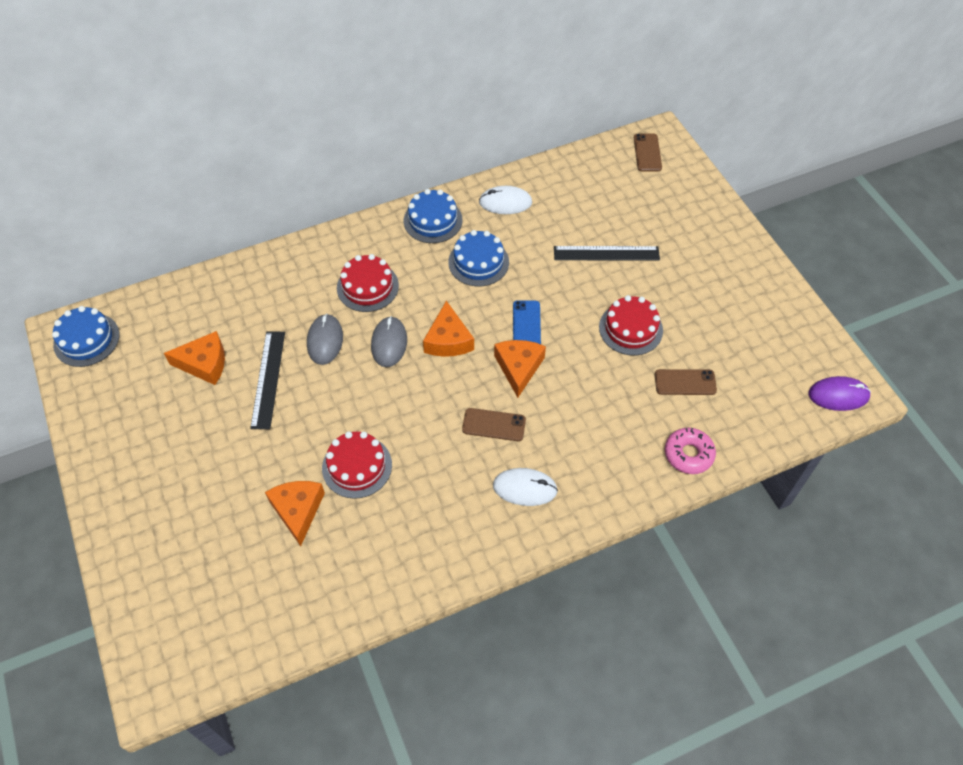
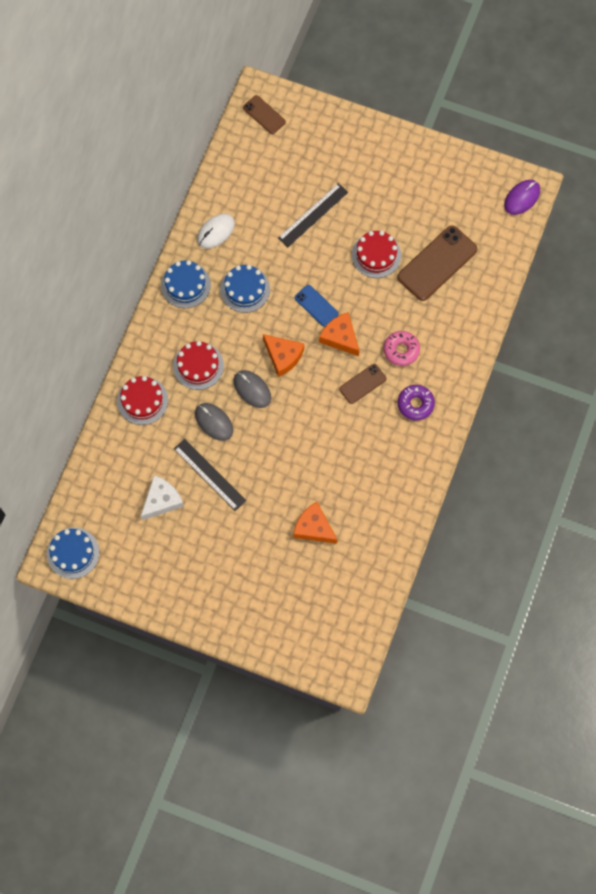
camera: 45 degrees left, 15 degrees up
orange cheese [164,331,225,385] -> white cheese [141,475,184,520]
red cake [322,431,392,499] -> red cake moved to [117,376,168,425]
white mouse [493,468,558,506] -> purple donut [398,385,435,421]
brown phone [655,369,717,395] -> brown phone [397,226,478,301], size x1.83
pink donut [665,428,716,474] -> pink donut moved to [383,331,420,366]

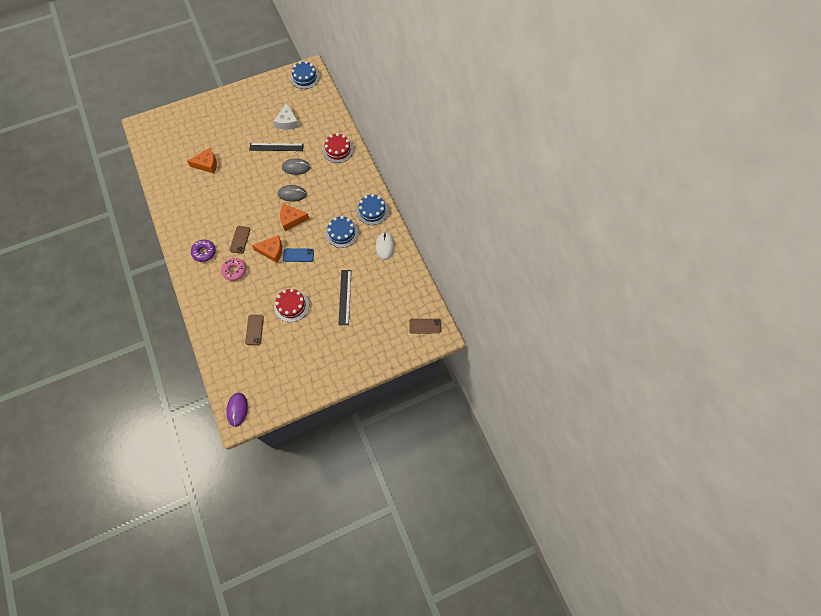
camera: 135 degrees right, 5 degrees down
red cake [173,341,224,390] -> none
brown phone [397,226,478,301] -> brown phone [245,315,264,345], size x0.55

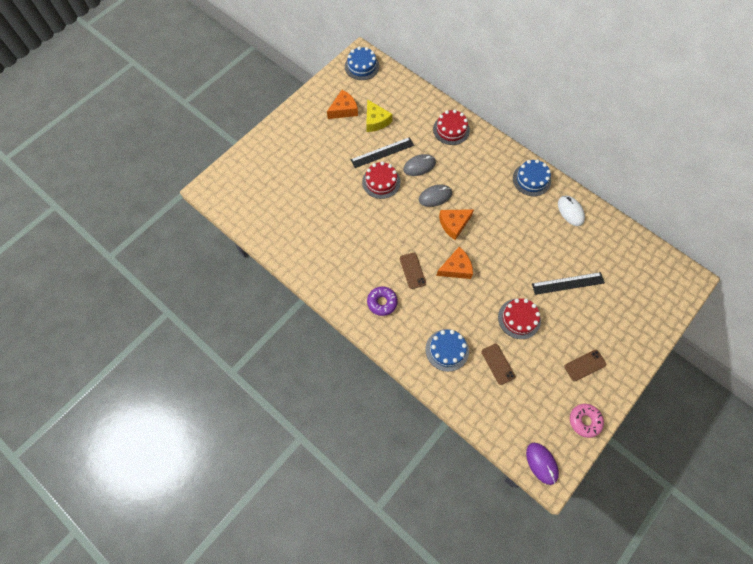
camera: 25 degrees left, 0 degrees up
orange cheese [187,148,217,173] -> orange cheese moved to [327,90,358,119]
pink donut [221,258,246,281] -> pink donut moved to [570,404,604,438]
white cheese [273,103,299,130] -> yellow cheese [366,99,392,132]
blue phone [283,248,314,262] -> none
blue cake [325,216,358,248] -> blue cake moved to [425,329,469,372]
black ruler [338,270,351,325] -> black ruler turned 75 degrees counterclockwise [532,272,605,295]
brown phone [409,319,441,333] -> brown phone moved to [564,350,606,381]
none -> red cake [362,161,401,199]

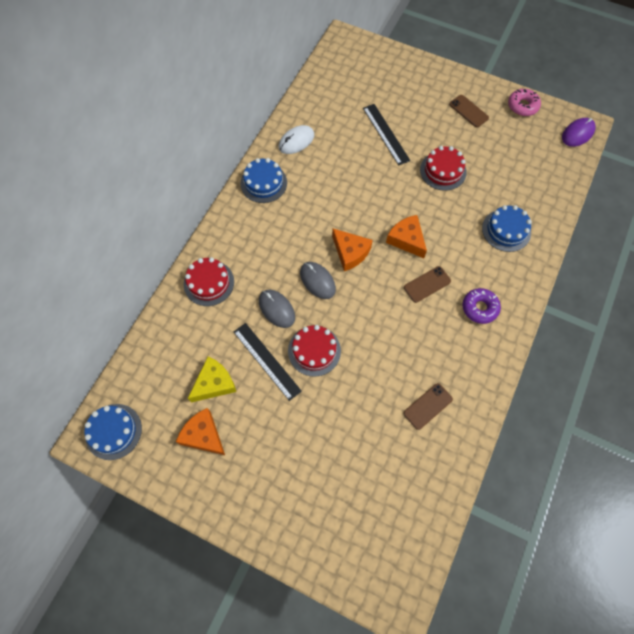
camera: 105 degrees left, 0 degrees up
brown phone [482,344,515,385] -> brown phone moved to [403,383,453,430]

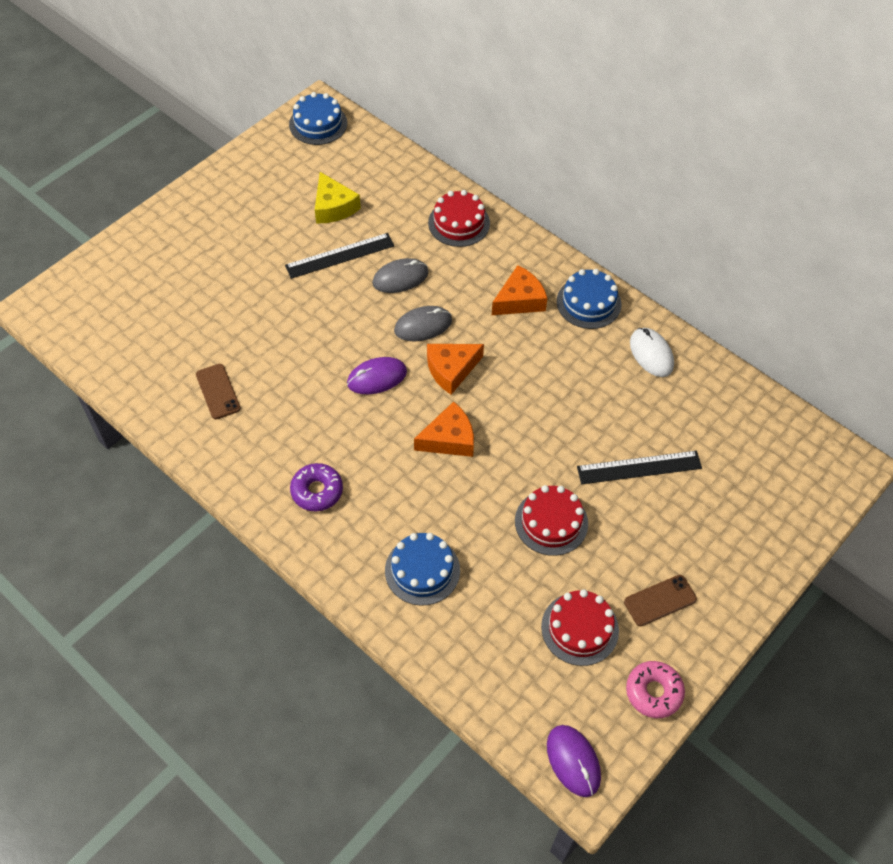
camera: 105 degrees right, 10 degrees down
orange cheese [176,408,225,455] -> orange cheese moved to [492,265,547,315]
red cake [288,325,341,377] -> red cake moved to [541,589,619,666]
brown phone [404,266,451,303] -> none
none -> purple mouse [347,357,407,394]

